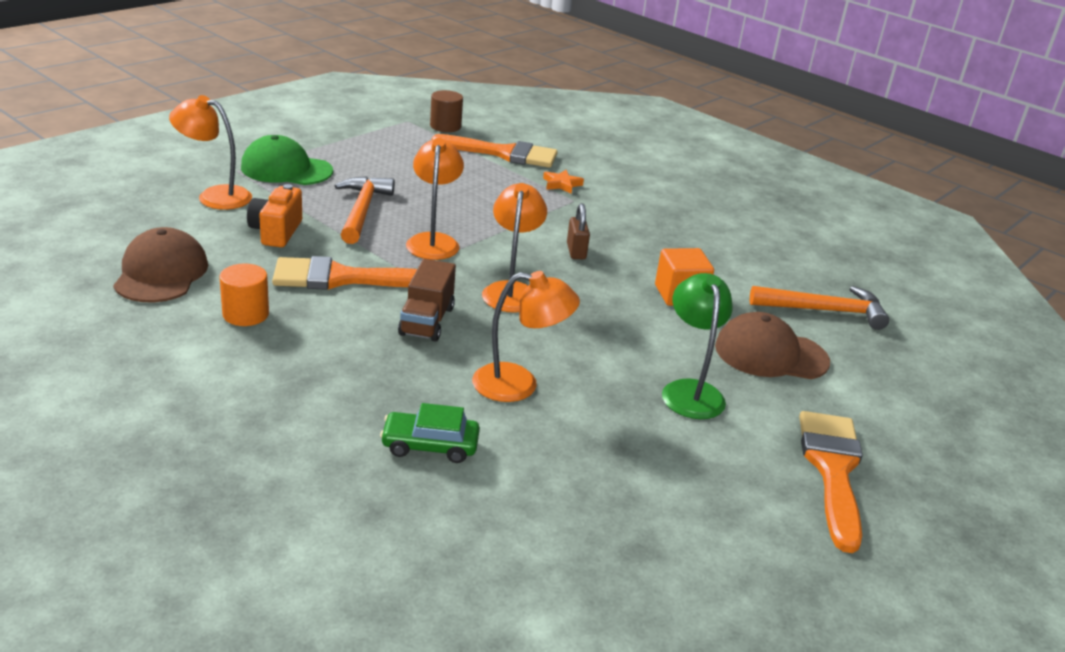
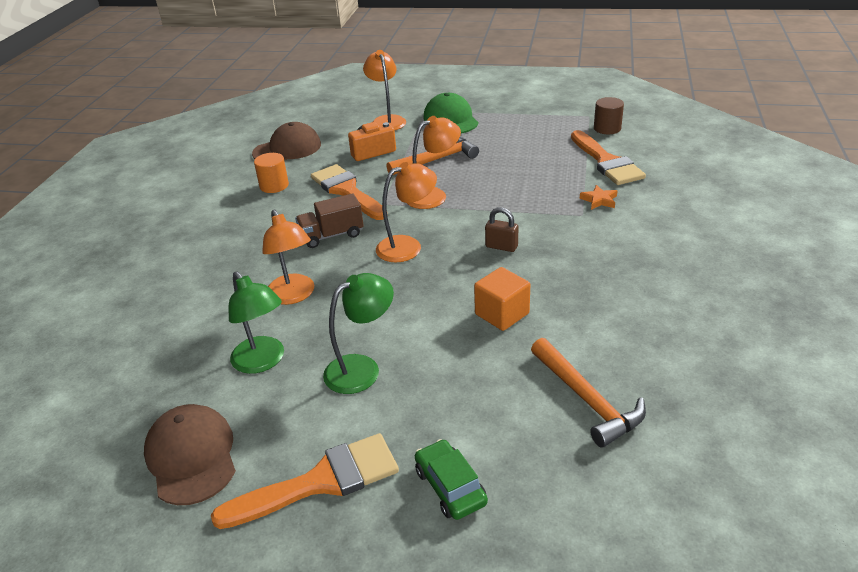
camera: 65 degrees right, 5 degrees up
green car [380,403,480,463] -> green car moved to [415,439,488,520]
brown padlock [567,203,590,259] -> brown padlock turned 60 degrees clockwise [485,207,518,252]
brown cap [715,312,830,379] -> brown cap moved to [144,404,236,505]
none -> green lamp [229,271,284,374]

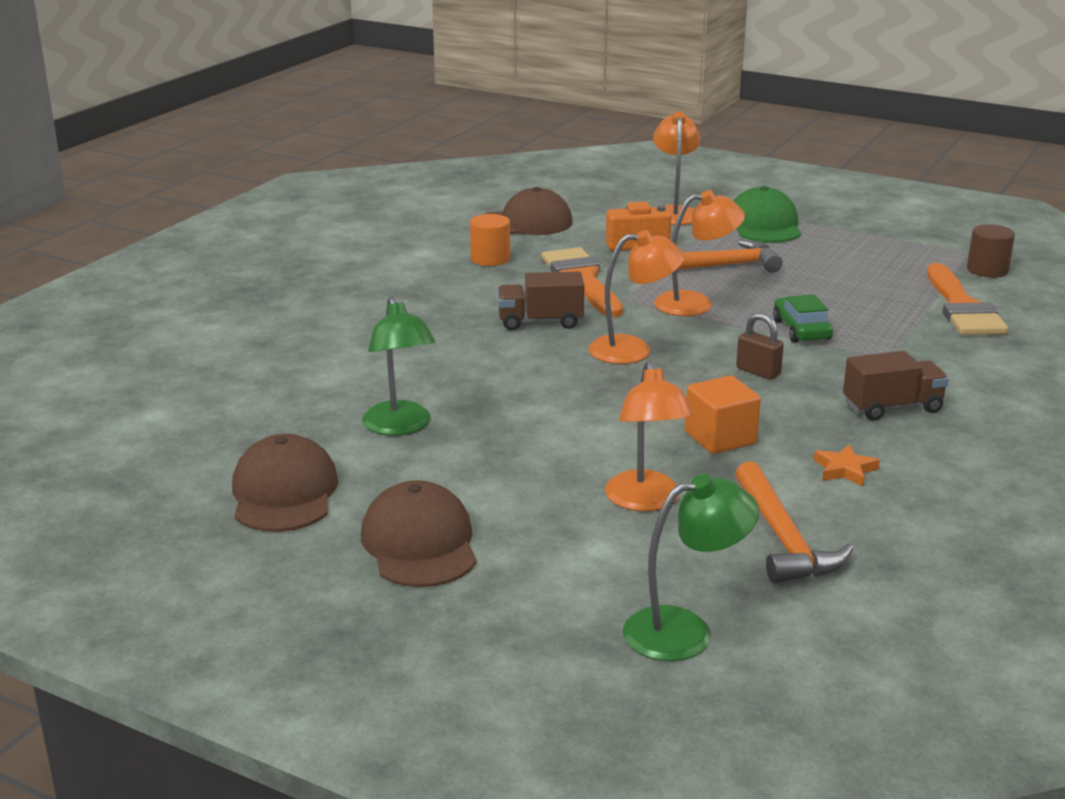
camera: 15 degrees right, 10 degrees down
orange brush [211,433,399,529] -> brown cap [361,480,477,587]
orange lamp [262,210,314,305] -> orange lamp moved to [605,361,694,511]
green lamp [323,273,394,394] -> green lamp moved to [623,474,759,661]
green car [415,439,488,520] -> green car moved to [773,294,833,342]
orange star [580,185,617,210] -> orange star moved to [814,444,880,486]
none -> brown truck [843,351,949,420]

